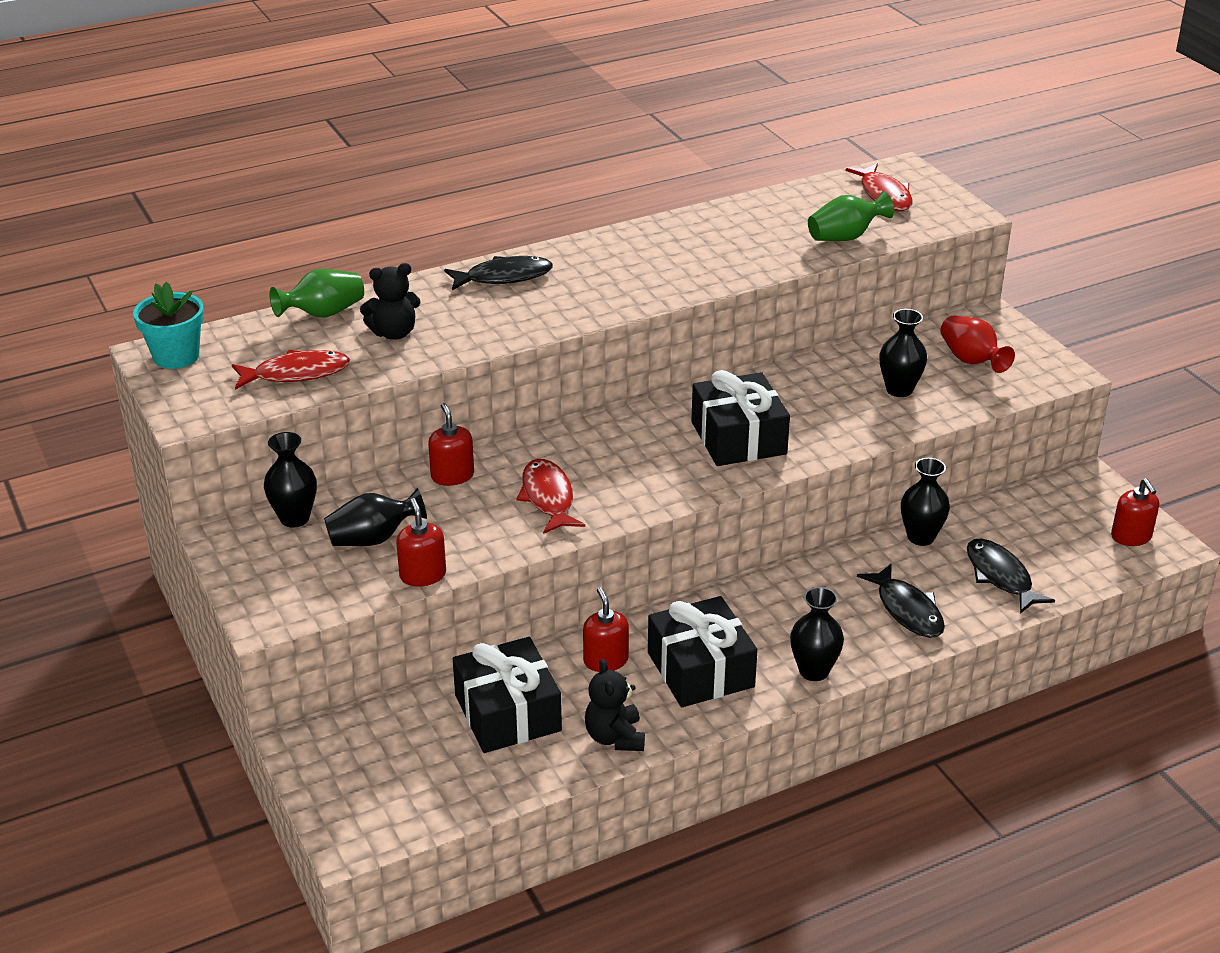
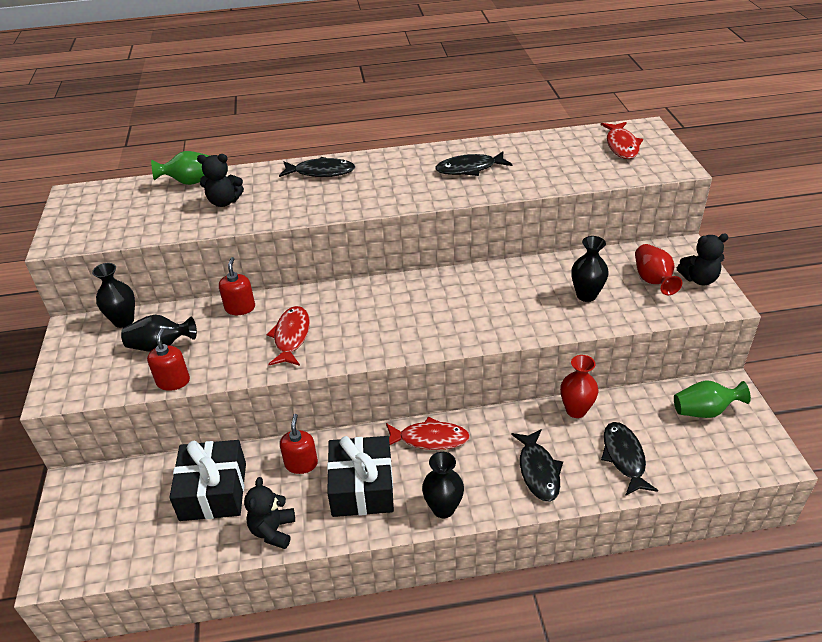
camera: 20 degrees right, 5 degrees up
turquoise flower pot [133,282,204,369] -> none
red fish [232,350,350,390] -> red fish moved to [386,417,470,450]
black gift [691,370,790,466] -> none
green vase [808,191,894,241] -> green vase moved to [674,380,751,418]
black vase [901,458,950,546] -> red vase [560,355,598,418]
red soap dispenser [1111,478,1159,546] -> none
none -> black fish [435,151,512,176]
none -> black teddy bear [677,234,728,285]

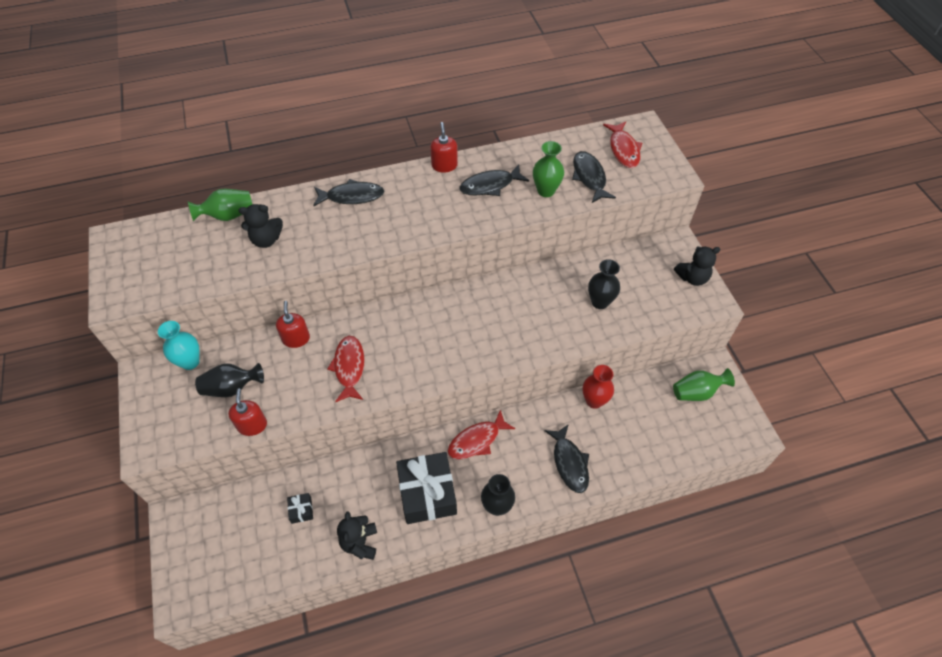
camera: 10 degrees left, 15 degrees up
black vase [92,263,135,328] -> turquoise vase [158,321,200,370]
black gift [169,440,246,521] -> black gift [287,493,313,524], size x0.42
red soap dispenser [280,414,318,474] -> red soap dispenser moved to [430,122,458,172]
red fish [386,417,470,450] -> red fish turned 150 degrees clockwise [447,410,515,460]
black fish [601,422,658,496] -> black fish moved to [572,151,616,203]
red vase [635,244,682,295] -> none
none -> green vase [533,141,564,197]

